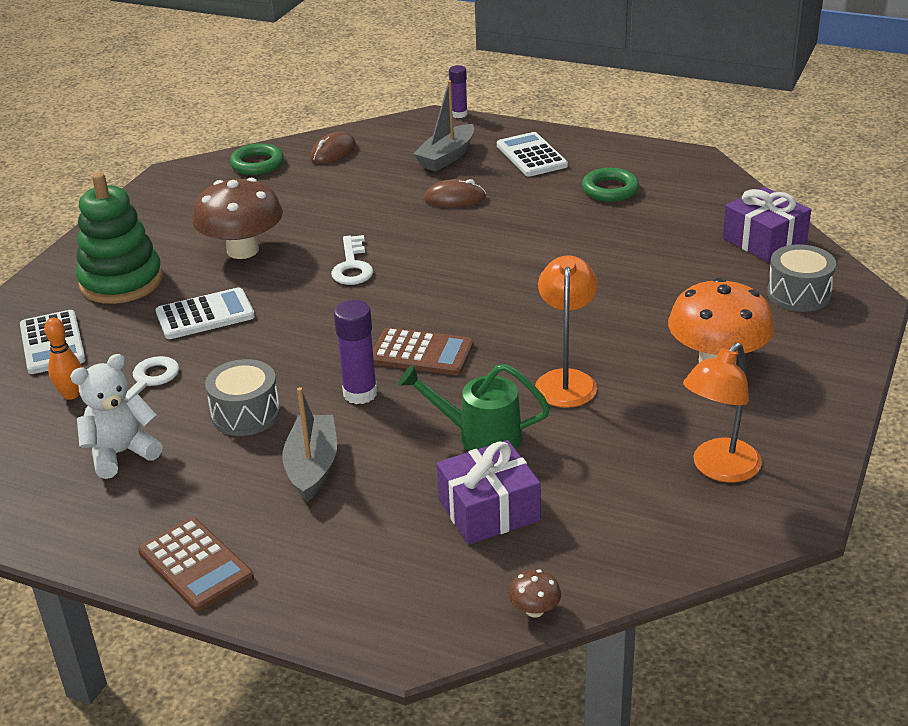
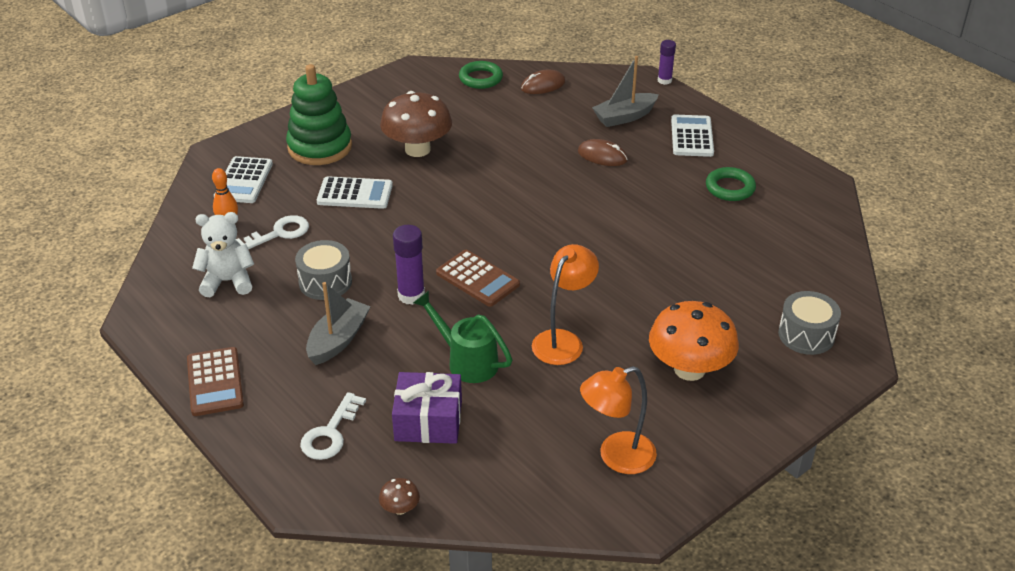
camera: 25 degrees right, 5 degrees up
white key [331,235,373,285] -> white key moved to [300,392,366,460]
purple gift [723,187,811,262] -> none

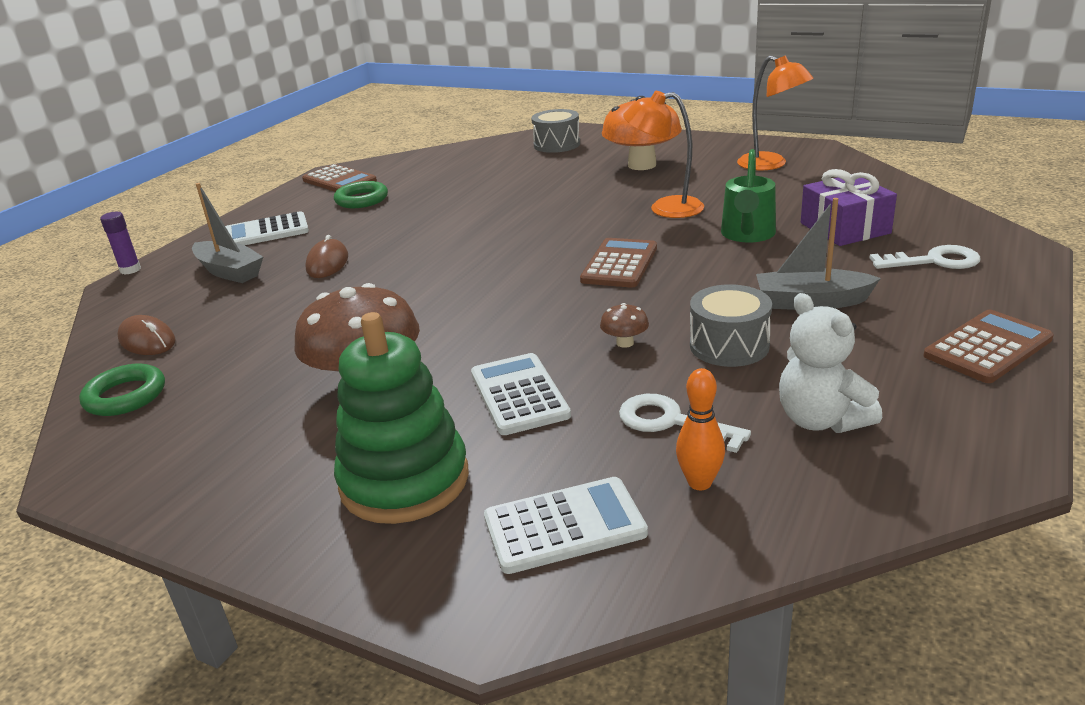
camera: 110 degrees left, 10 degrees down
brown mushroom [379,478,420,515] -> brown mushroom moved to [600,303,649,348]
purple glue stick [393,225,425,305] -> none
none -> brown calculator [302,164,377,192]

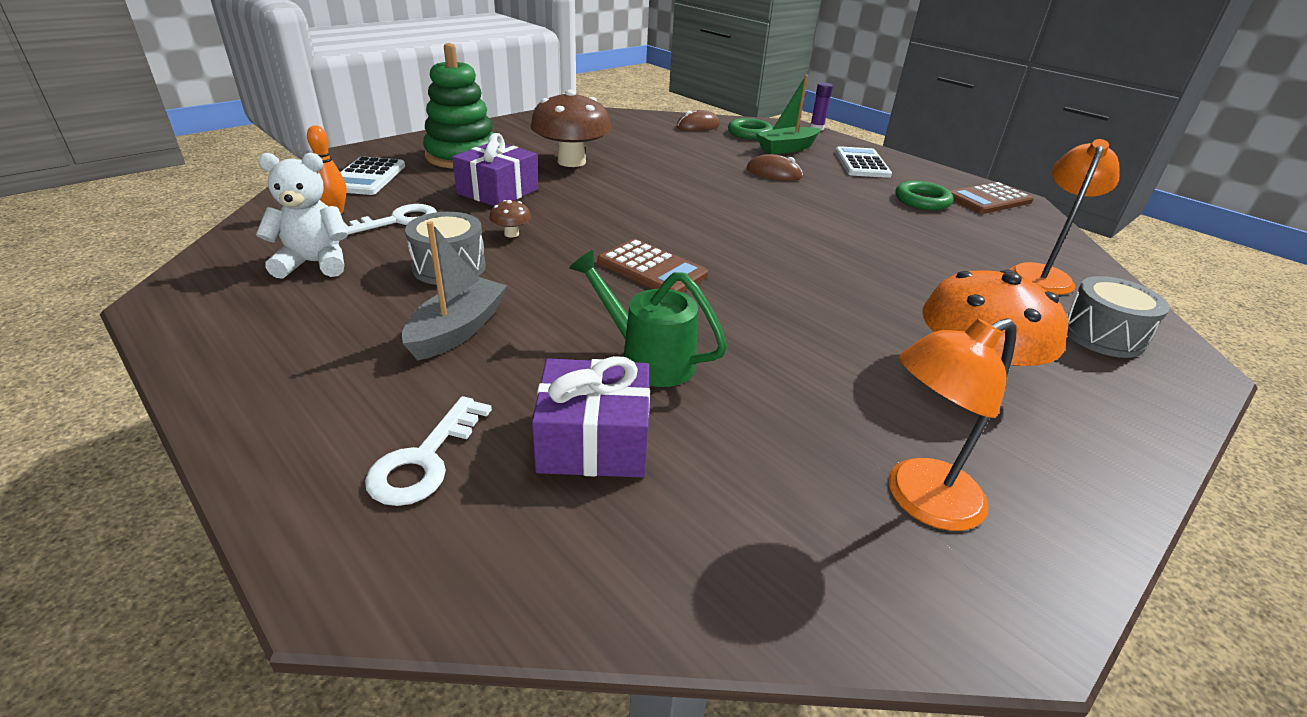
camera: 105 degrees right, 5 degrees up
green ring [79,364,165,416] -> green ring moved to [728,118,773,140]
grey boat [192,183,263,283] -> green boat [756,75,820,154]
white calculator [471,353,571,435] -> purple gift [452,133,538,206]
orange lamp [623,91,704,218] -> orange lamp moved to [1010,139,1119,295]
brown calculator [923,310,1054,383] -> none

